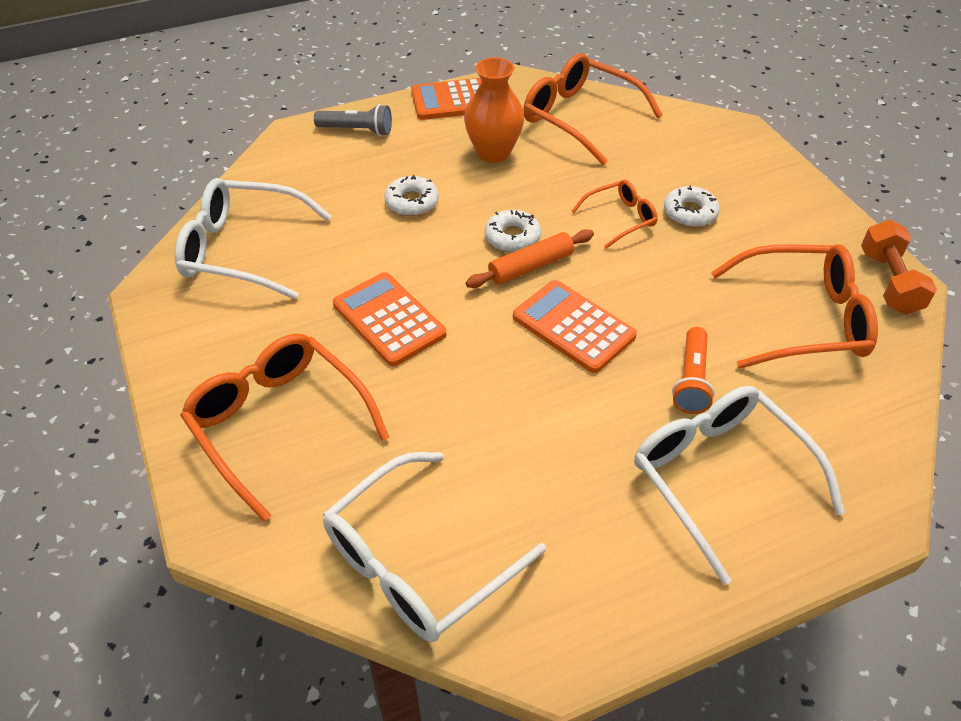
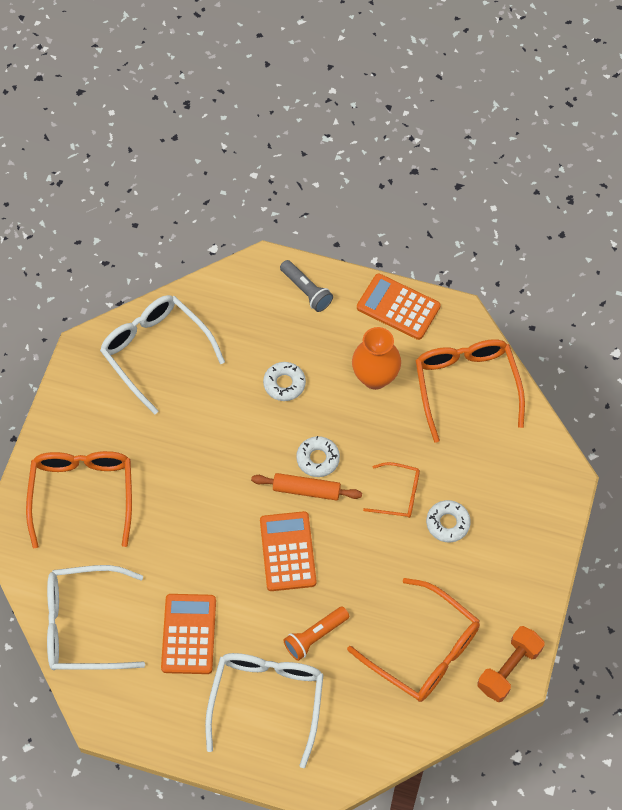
camera: 40 degrees right, 15 degrees up
orange calculator [333,272,446,366] -> orange calculator moved to [161,594,216,674]

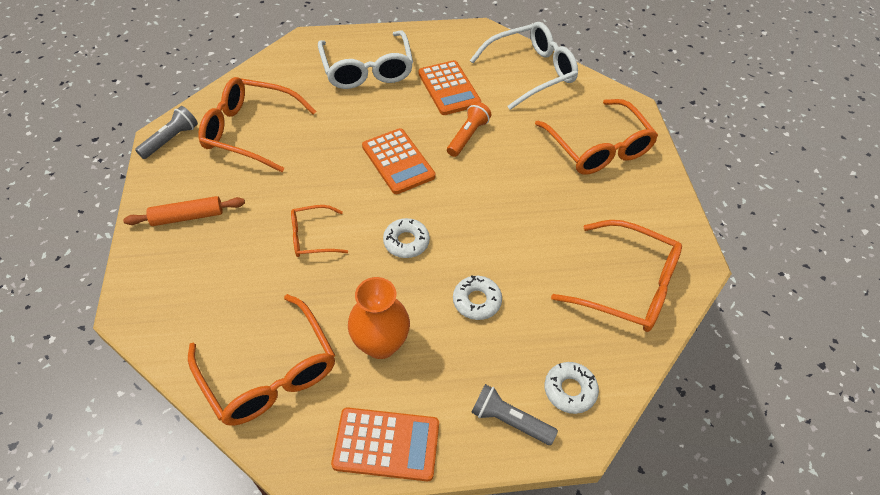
camera: 155 degrees right, 10 degrees down
white glasses [100,295,225,415] -> orange glasses [551,220,682,332]
orange rolling pin [251,473,362,501] -> orange rolling pin moved to [123,196,245,226]
orange flashlight [283,606,349,661] -> orange flashlight moved to [447,102,491,157]
white donut [426,500,471,542] -> white donut moved to [544,362,599,414]
orange dumbbell [478,626,544,702] -> grey flashlight [135,106,198,159]

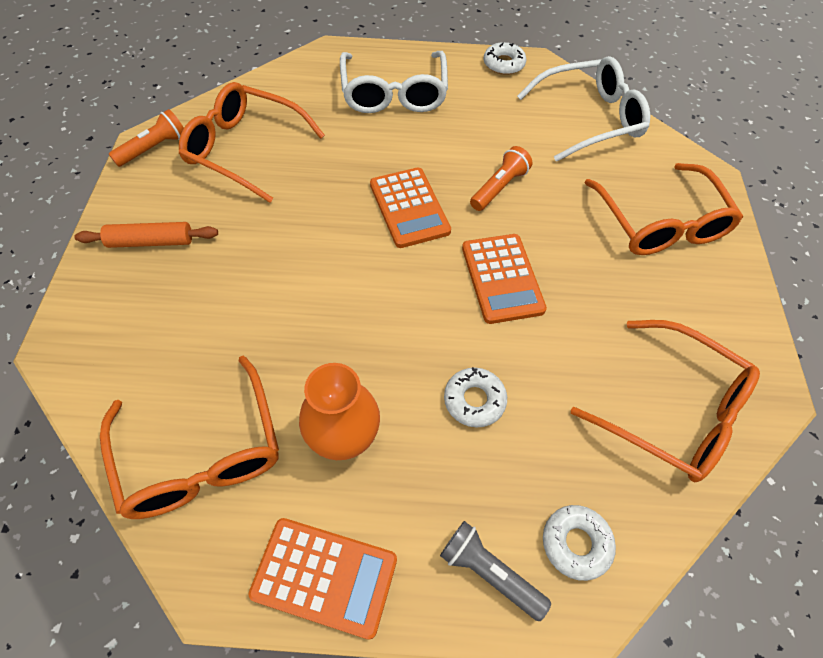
camera: 10 degrees right, 5 degrees up
grey flashlight [135,106,198,159] -> orange flashlight [109,109,184,167]
orange glasses [291,205,348,257] -> none
white donut [383,218,430,258] -> white donut moved to [484,42,526,75]
orange calculator [418,60,481,115] -> orange calculator moved to [462,234,547,324]

